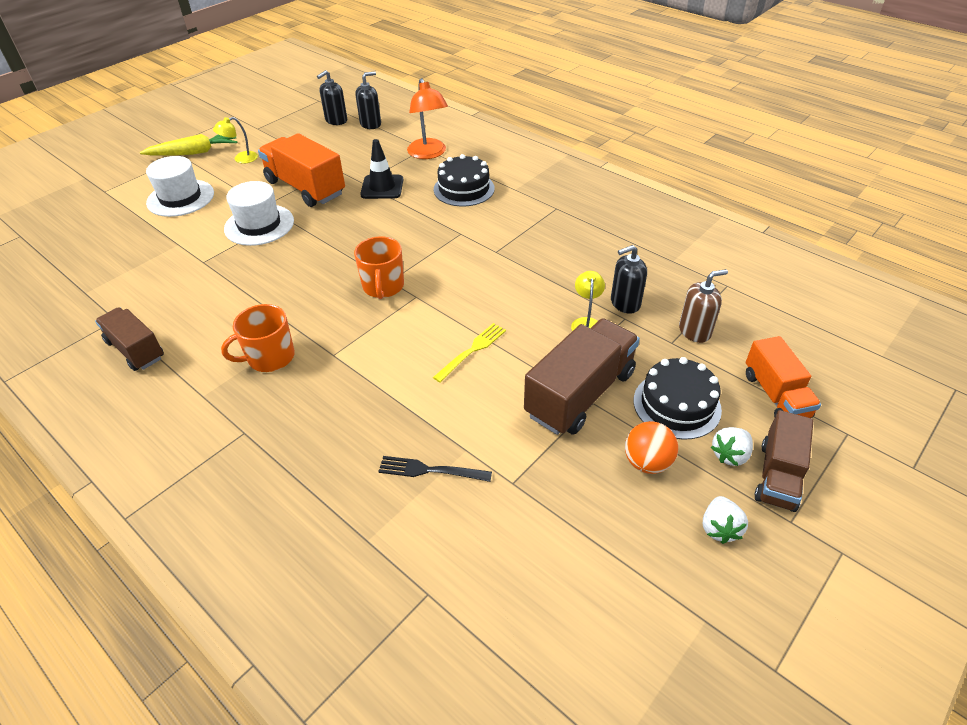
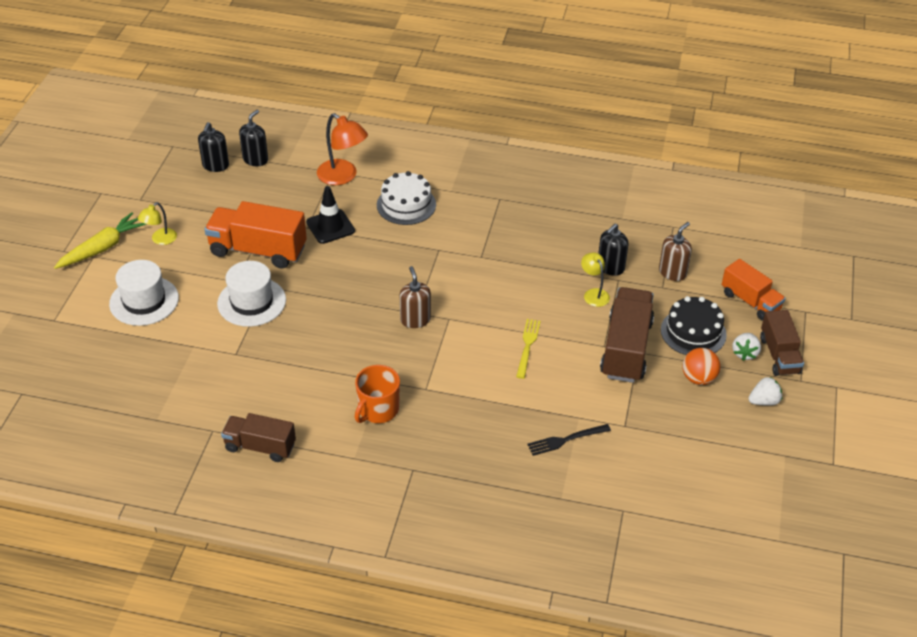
camera: 30 degrees left, 0 degrees up
orange mug [354,236,404,299] -> brown soap dispenser [400,266,431,328]
black cake [434,154,495,206] -> white cake [377,171,436,225]
white strawberry [703,496,748,544] -> white strawberry turned 90 degrees counterclockwise [748,377,782,406]

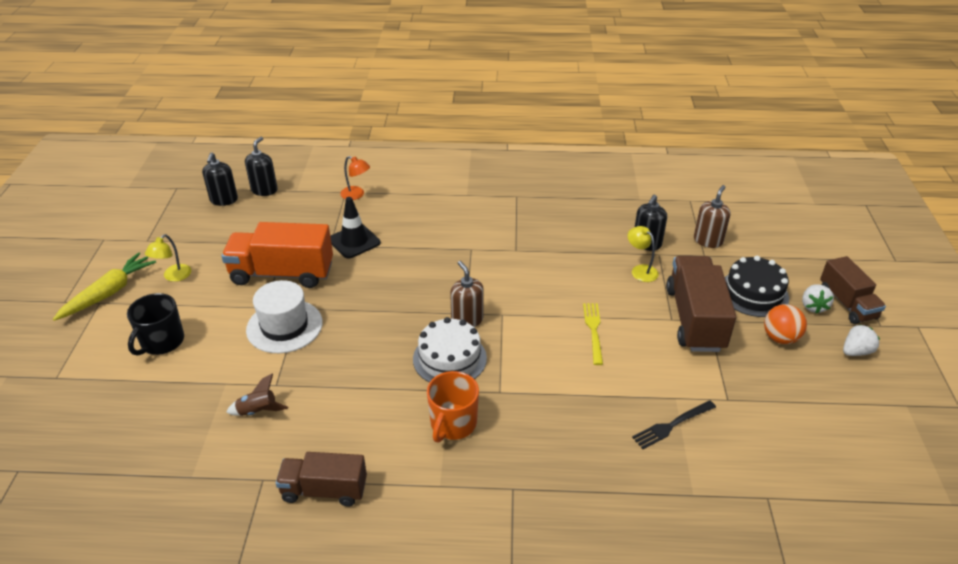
camera: 10 degrees left, 5 degrees down
white hat [109,260,179,326] -> black mug [127,293,184,356]
orange lamp [317,113,368,185] -> orange lamp [340,156,370,200], size x0.59
white cake [377,171,436,225] -> white cake moved to [413,317,487,383]
orange truck [722,259,786,321] -> none
none -> brown rocket [226,374,288,416]

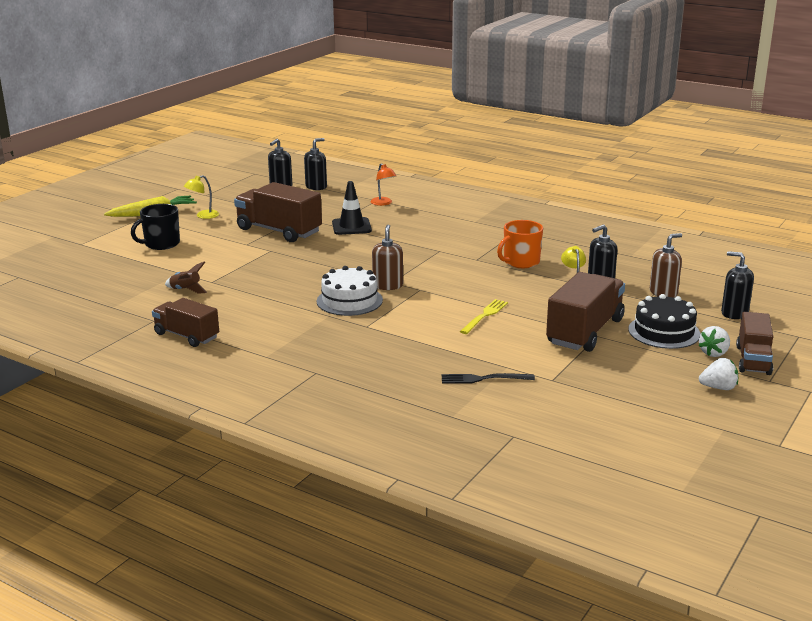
camera: 30 degrees right, 15 degrees down
orange truck [221,222,333,288] -> brown truck [234,182,322,242]
white hat [246,280,323,353] -> none
orange mug [427,371,479,443] -> orange mug moved to [497,220,543,268]
orange ball [764,304,807,344] -> none
none -> black soap dispenser [721,251,754,319]

